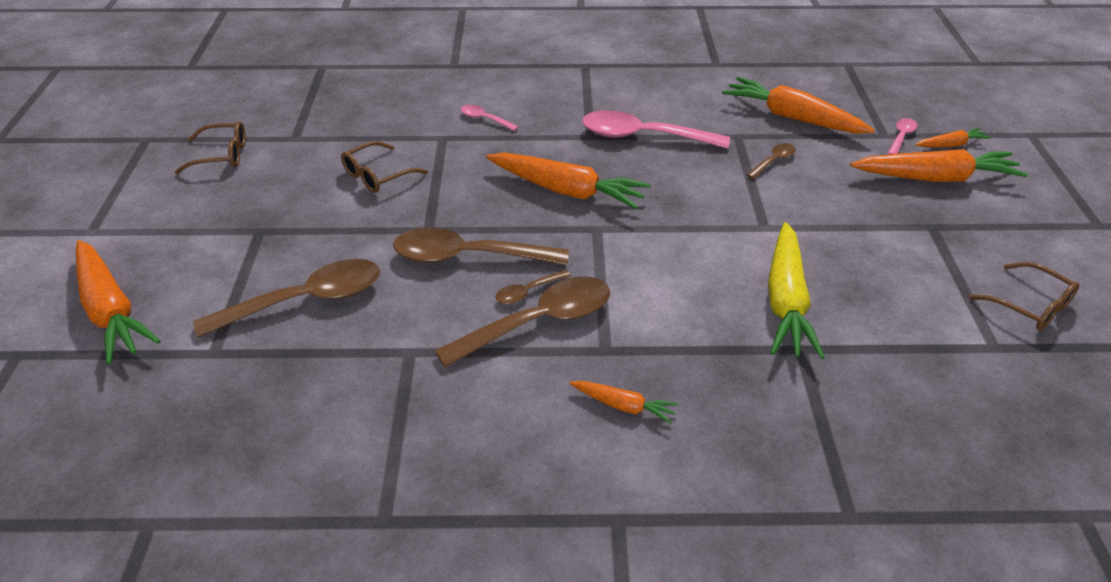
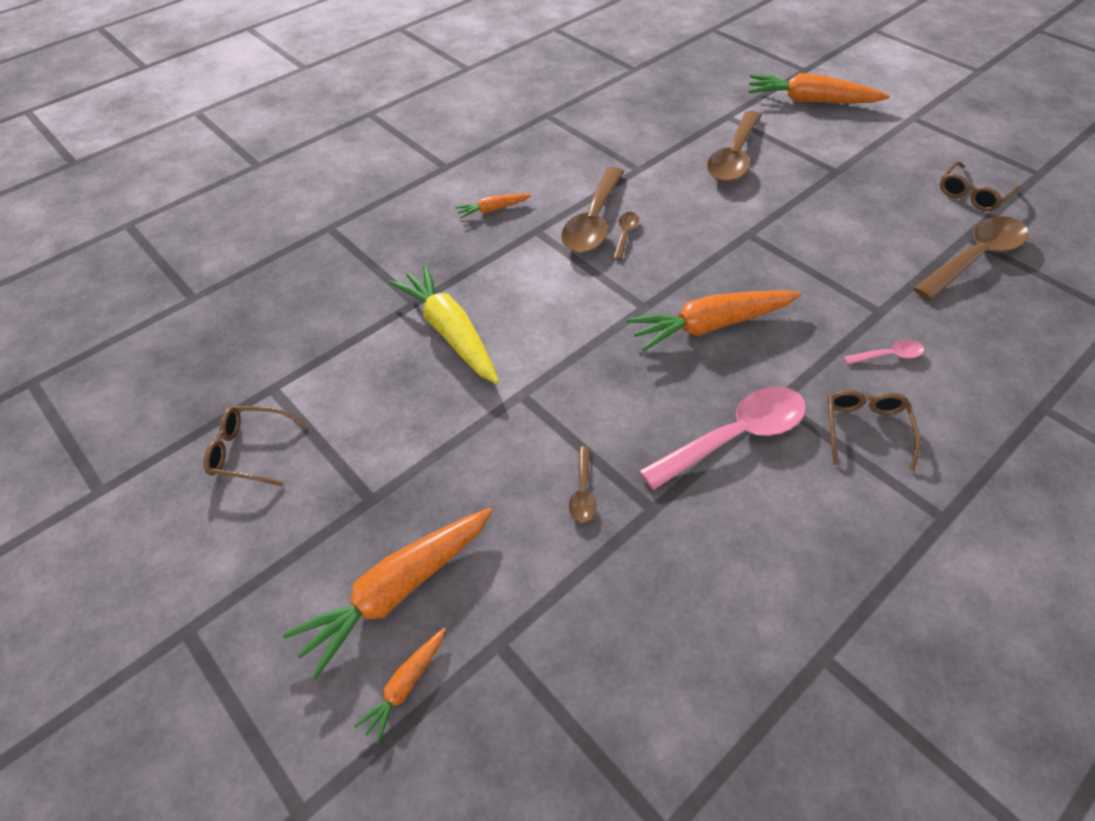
camera: 140 degrees right, 10 degrees up
brown glasses [341,141,428,193] -> brown glasses moved to [827,390,920,471]
brown spoon [394,228,569,265] -> brown spoon moved to [913,216,1028,300]
orange carrot [722,77,875,134] -> none
pink spoon [888,118,917,155] -> none

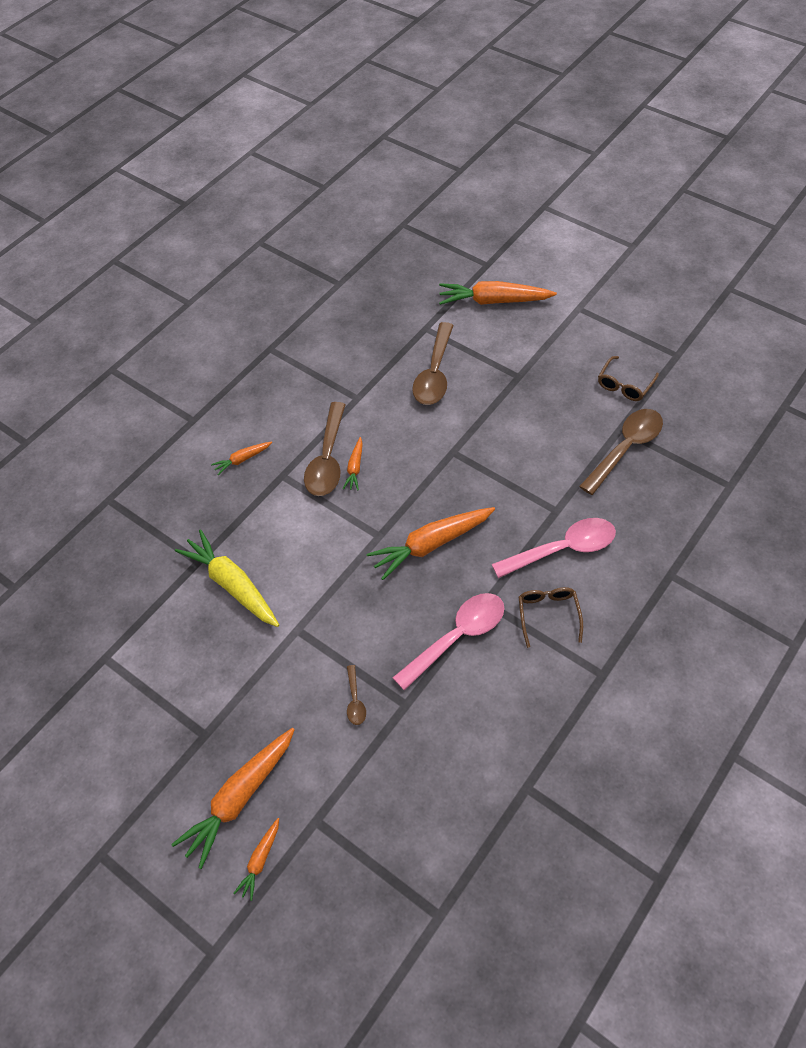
camera: 10 degrees left, 5 degrees up
brown glasses [203,406,306,486] -> none
brown spoon [613,212,639,260] -> orange carrot [343,437,363,490]
pink spoon [843,340,924,365] -> pink spoon [492,518,616,578], size x2.16

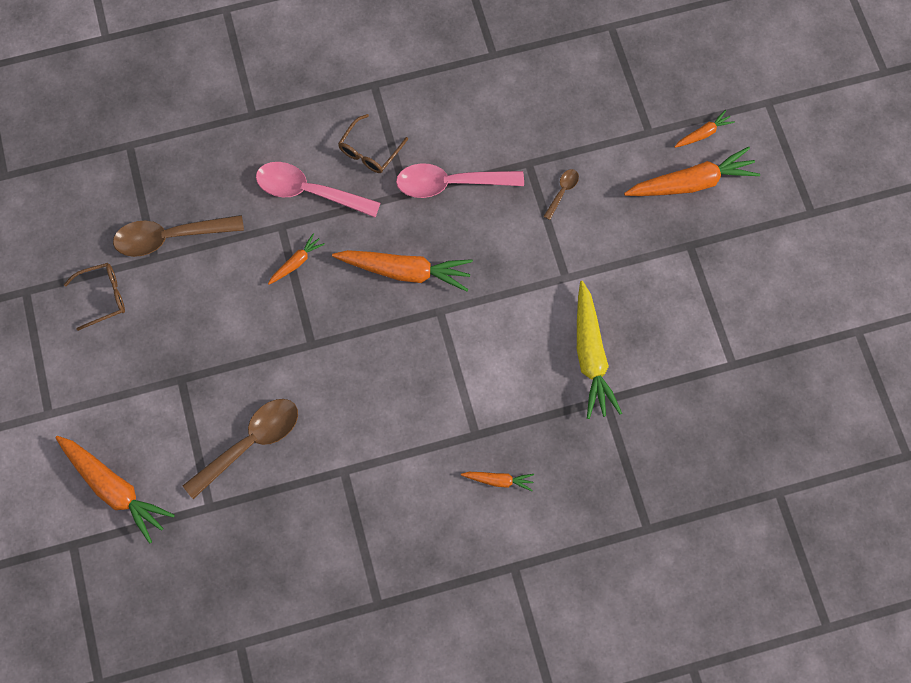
camera: 145 degrees left, 15 degrees up
brown spoon [304,402,346,496] -> none
orange carrot [343,437,363,490] -> orange carrot moved to [268,233,325,285]

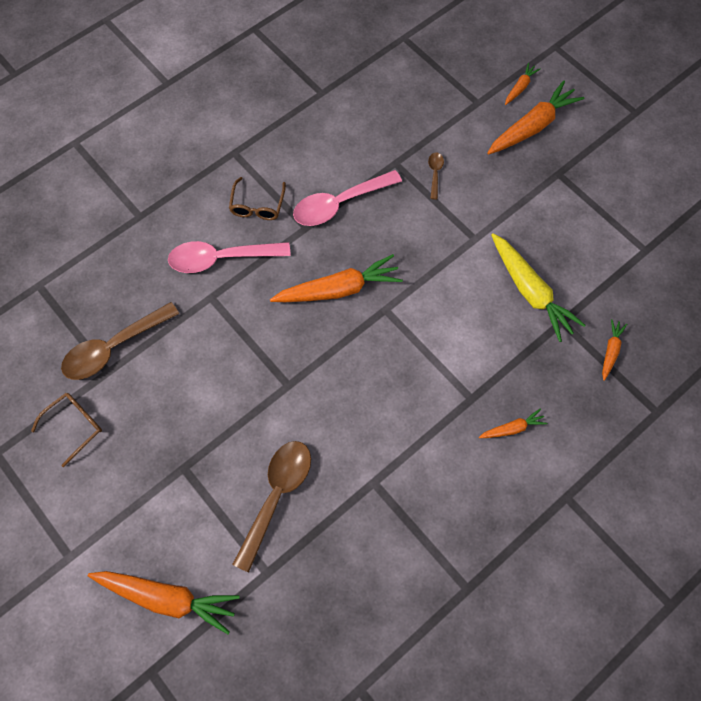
camera: 25 degrees left, 5 degrees down
orange carrot [268,233,325,285] -> orange carrot moved to [602,319,627,381]

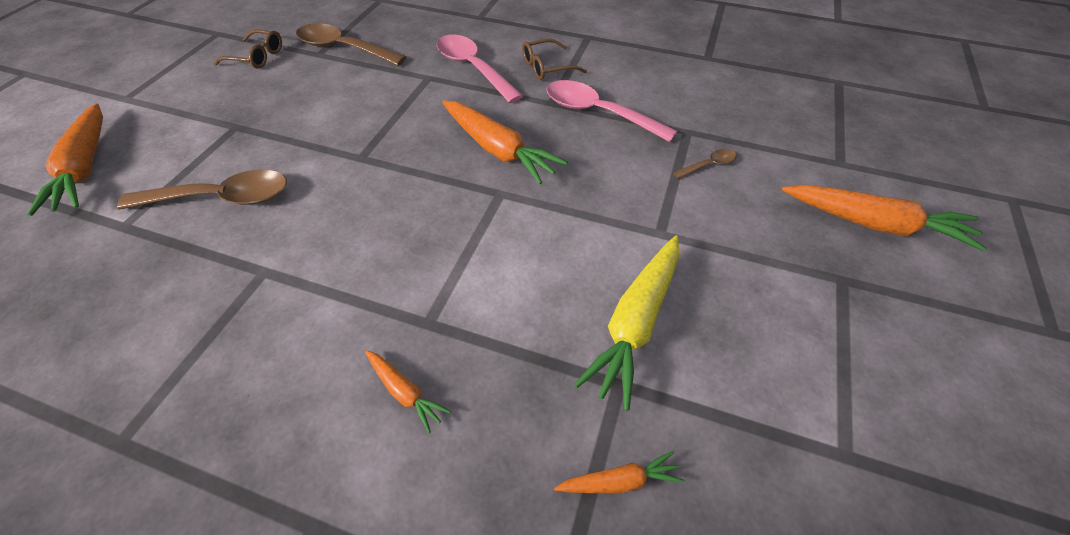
camera: 60 degrees right, 15 degrees down
orange carrot [505,63,541,105] -> none

